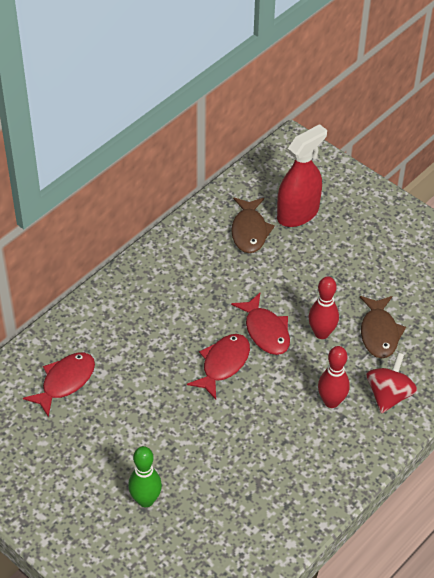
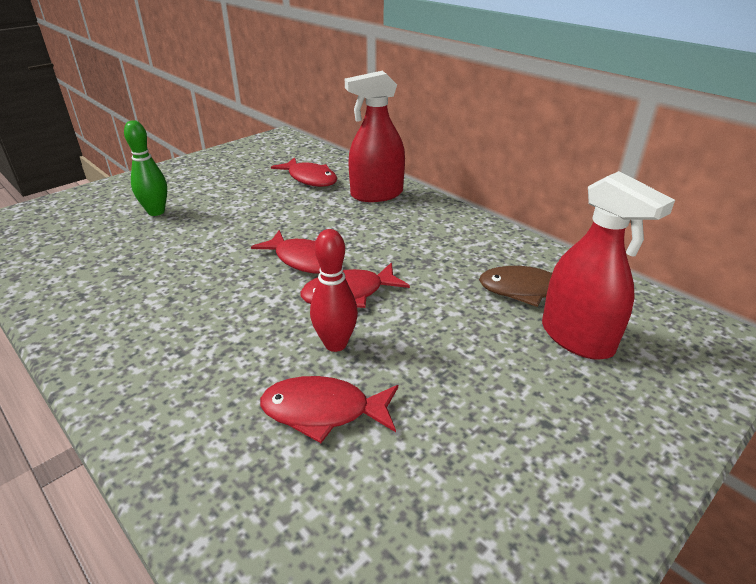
camera: 95 degrees right, 15 degrees down
red bowling pin [318,346,350,408] -> none
brown fish [360,296,406,358] -> red fish [260,376,398,443]
red spinning top [366,352,417,414] -> none
none -> red spray bottle [345,71,405,202]

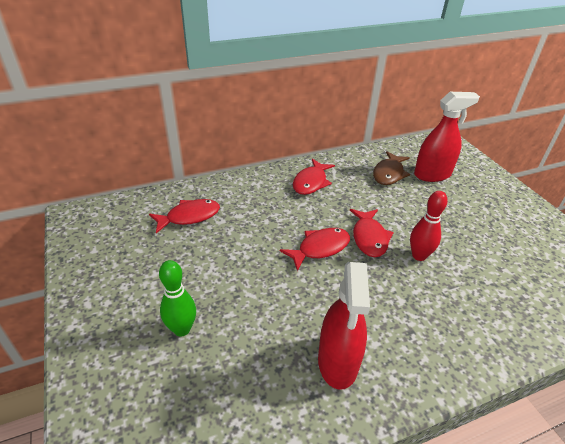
camera: 70 degrees left, 5 degrees up
red fish [260,376,398,443] -> red fish moved to [293,159,335,195]
red spray bottle [345,71,405,202] -> red spray bottle moved to [318,262,370,390]

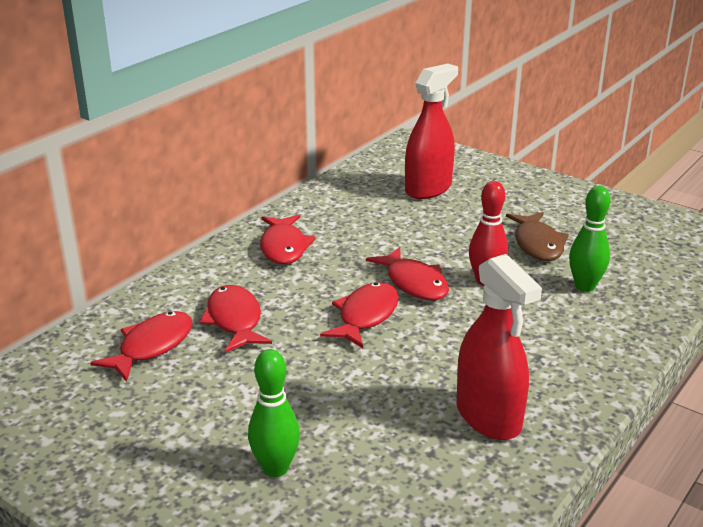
camera: 30 degrees left, 10 degrees down
brown fish [373,151,410,185] -> brown fish moved to [506,212,569,261]
none -> red fish [199,285,272,353]
none -> green bowling pin [569,186,611,292]

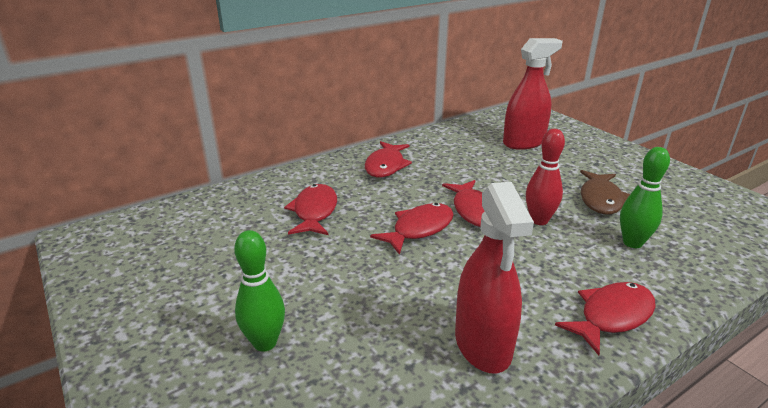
camera: 20 degrees right, 0 degrees up
red fish [90,311,193,382] -> red fish moved to [555,282,656,355]

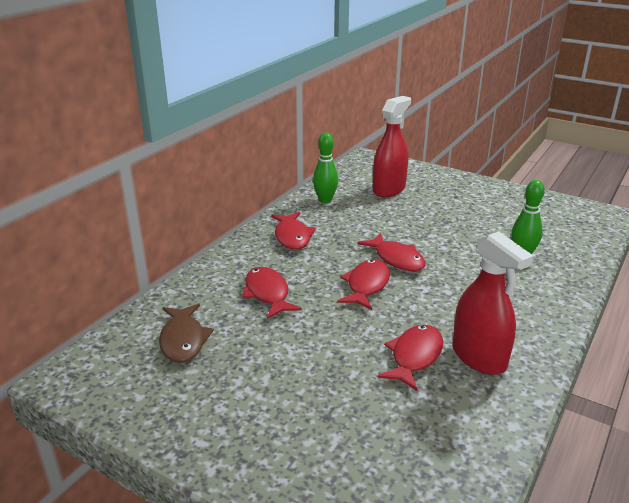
camera: 25 degrees left, 0 degrees up
green bowling pin [234,230,285,352] -> green bowling pin moved to [313,132,338,203]
red bowling pin [526,129,565,225] -> none
red fish [555,282,656,355] -> red fish moved to [377,325,443,391]
brown fish [580,170,630,214] -> brown fish moved to [159,303,214,363]

